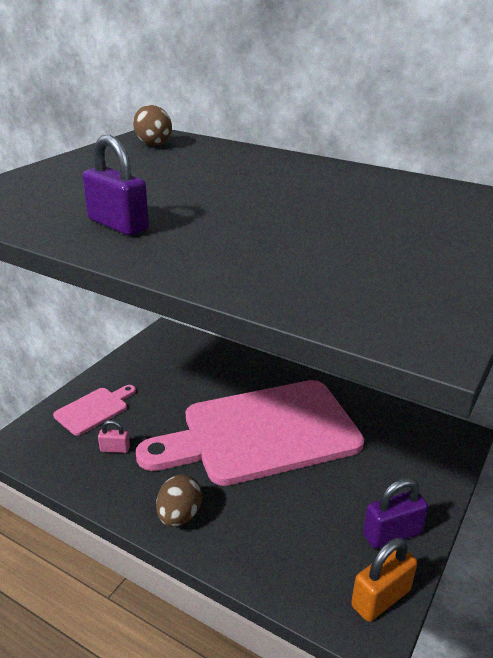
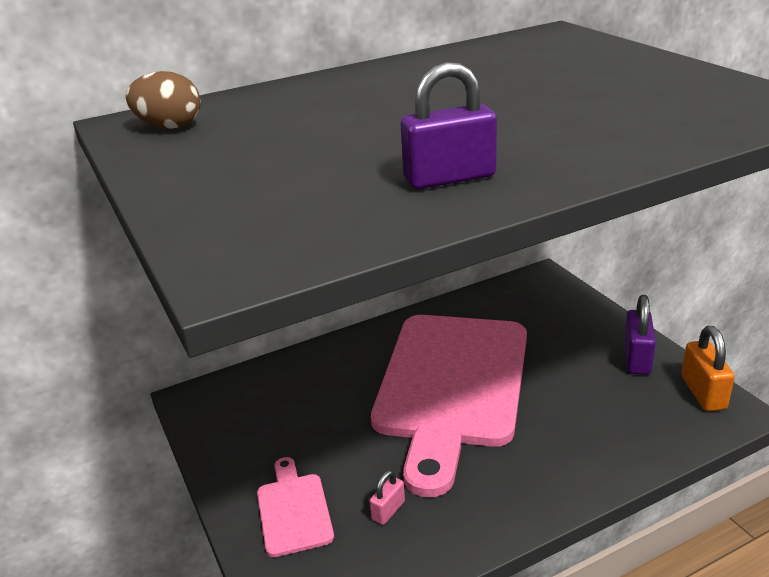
camera: 55 degrees left, 0 degrees up
brown egg [156,475,202,527] -> none

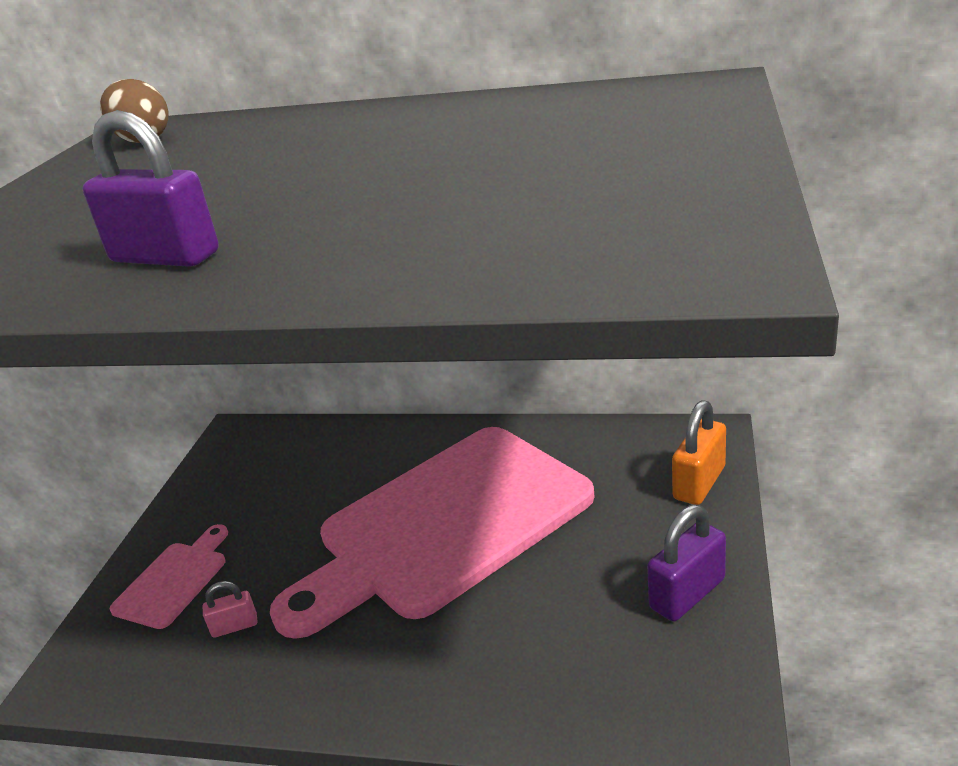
camera: 40 degrees right, 0 degrees up
orange padlock [681,326,735,411] -> orange padlock moved to [672,400,726,505]

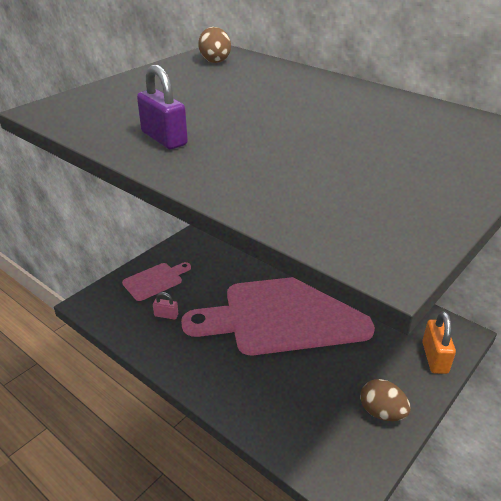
camera: 25 degrees right, 5 degrees up
purple padlock [647,505,726,621] -> brown egg [360,379,411,421]
orange padlock [672,400,726,505] -> orange padlock turned 60 degrees counterclockwise [422,311,456,374]

